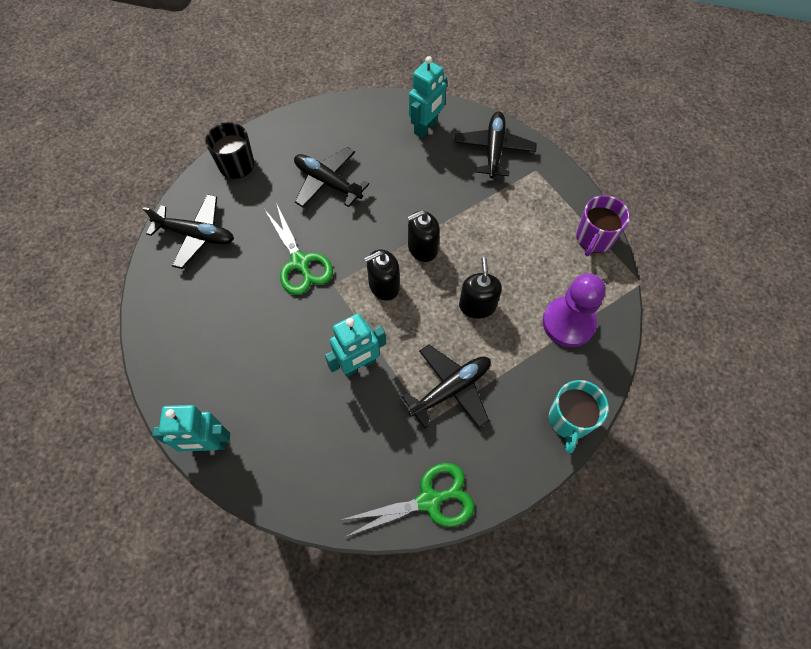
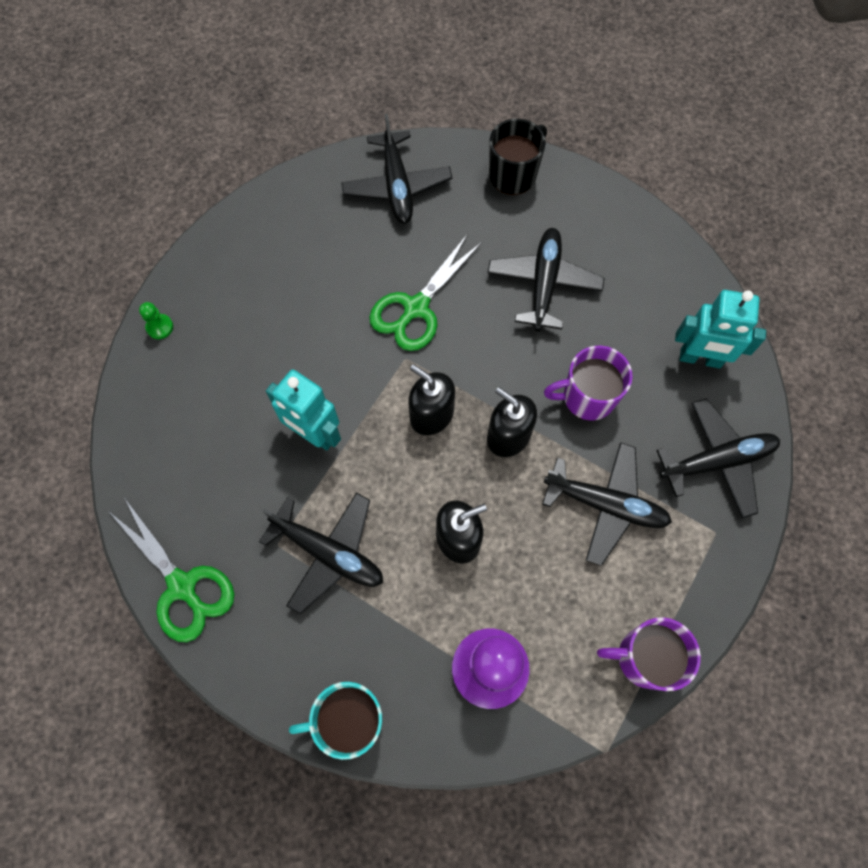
camera: 65 degrees right, 5 degrees up
turquoise robot [152,405,230,452] -> green pawn [139,302,173,339]
none -> black plane [542,442,672,566]
none -> purple mug [544,346,633,421]

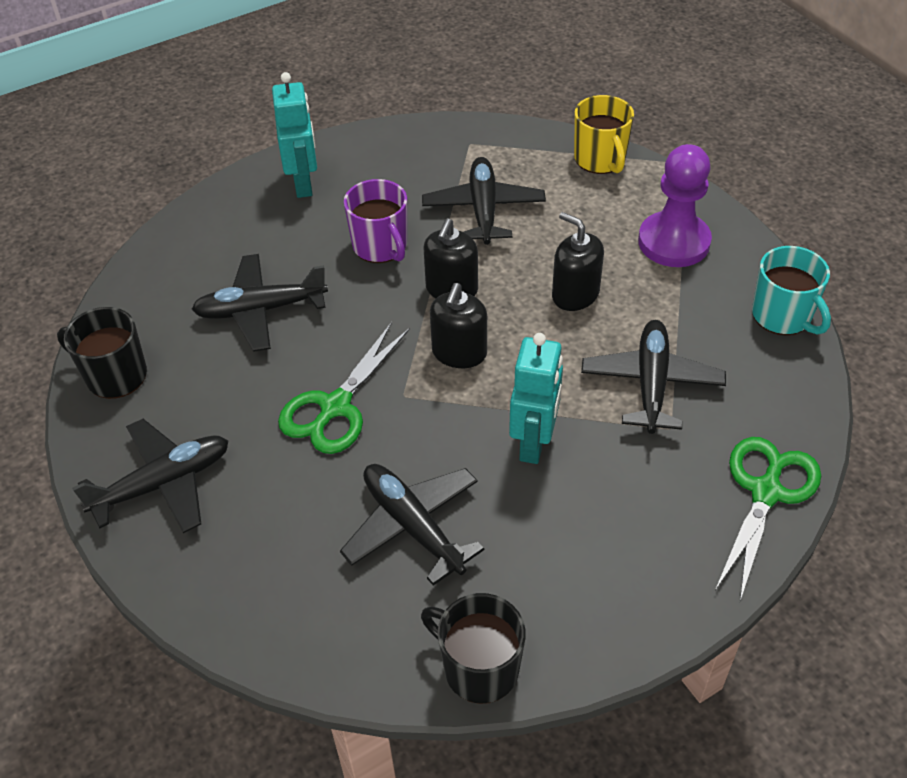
camera: 110 degrees left, 20 degrees down
green pawn [139,302,173,339] -> black mug [421,593,526,704]
green scissors [369,234,482,351] -> green scissors turned 105 degrees clockwise [278,322,410,454]
purple mug [597,617,701,691] -> yellow mug [574,95,634,174]
black plane [656,398,780,518] -> black plane moved to [340,464,484,586]

